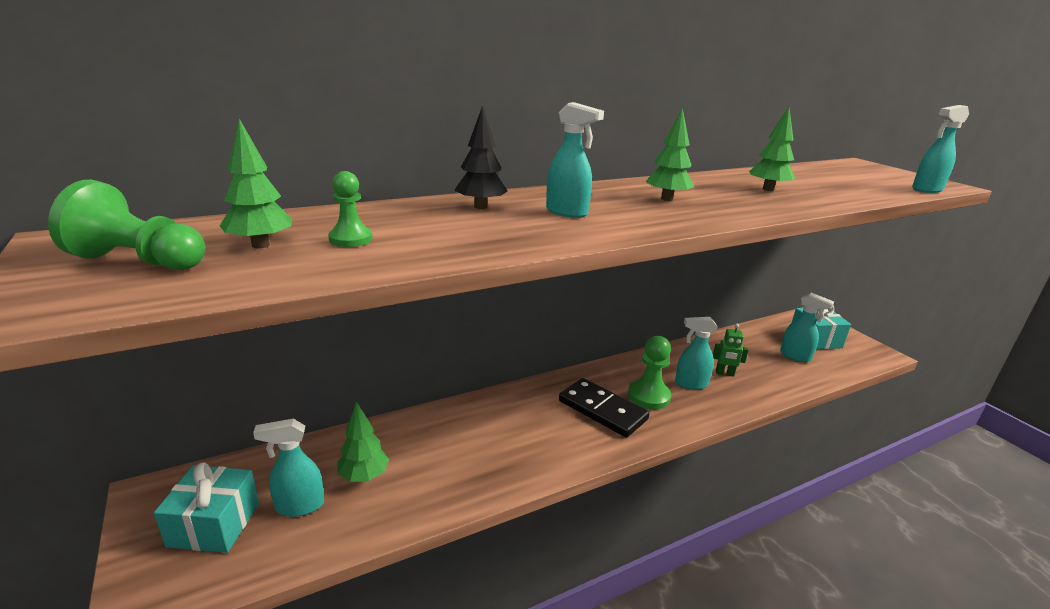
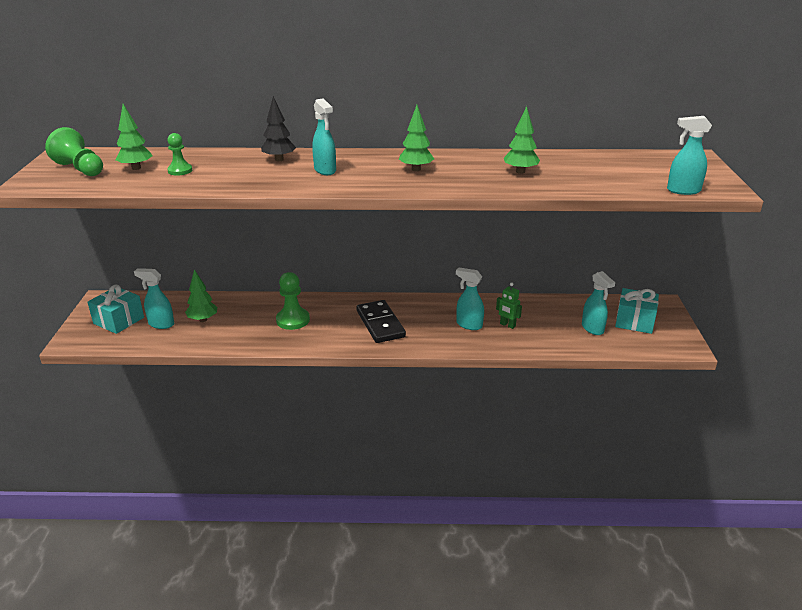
camera: 30 degrees right, 5 degrees up
green pawn [628,336,671,409] -> green pawn moved to [276,272,310,330]

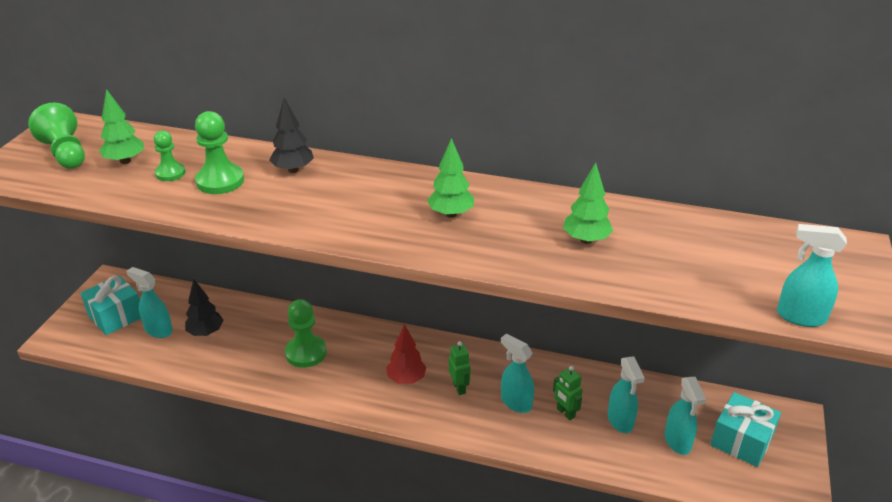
camera: 15 degrees right, 5 degrees up
green tree [185,270,217,322] -> black tree [185,279,224,336]
turquoise spray bottle [312,98,336,175] -> turquoise spray bottle moved to [608,356,645,433]
black domino [357,300,406,343] -> red tree [386,324,426,384]
none -> green pawn [195,111,244,194]
none -> green robot [449,341,471,395]

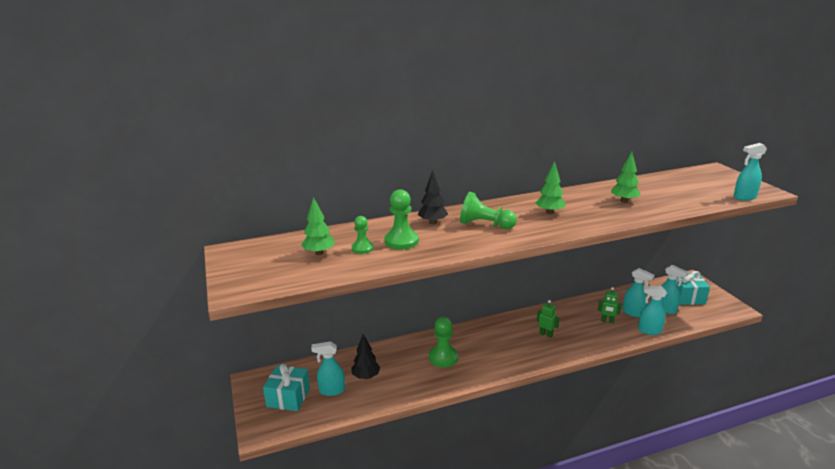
camera: 35 degrees left, 10 degrees down
green pawn [28,103,85,169] -> green pawn moved to [460,192,517,229]
red tree [386,324,426,384] -> none
turquoise spray bottle [501,333,534,413] -> turquoise spray bottle moved to [638,286,667,335]

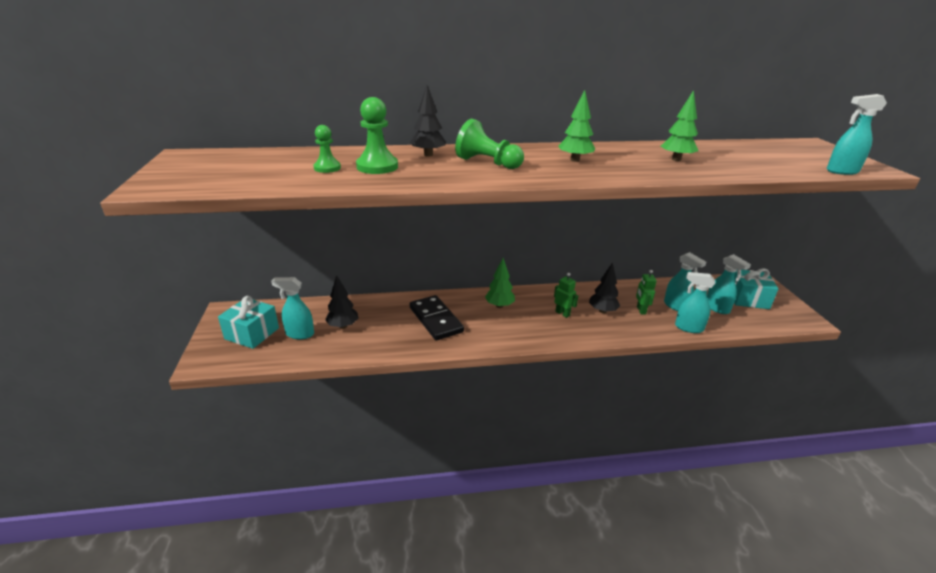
camera: 10 degrees right, 5 degrees up
green tree [301,197,335,255] -> green tree moved to [485,258,515,308]
green pawn [429,317,458,367] -> black domino [410,295,464,340]
green robot [598,287,622,323] -> green robot turned 60 degrees clockwise [636,270,657,315]
none -> black tree [589,262,620,313]

